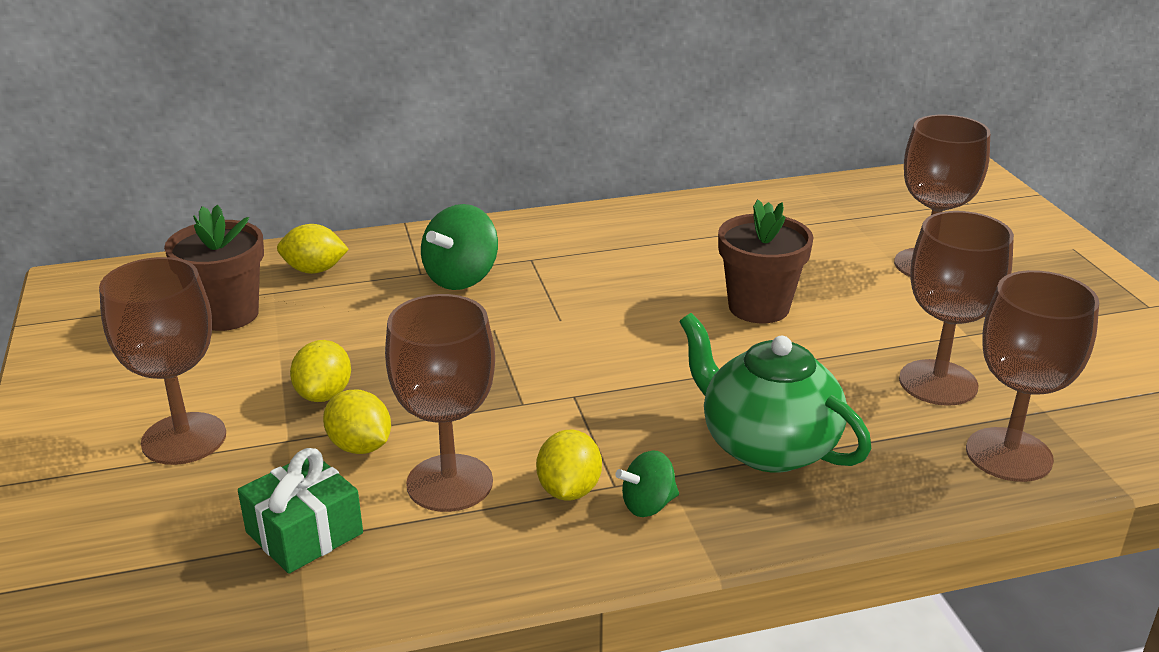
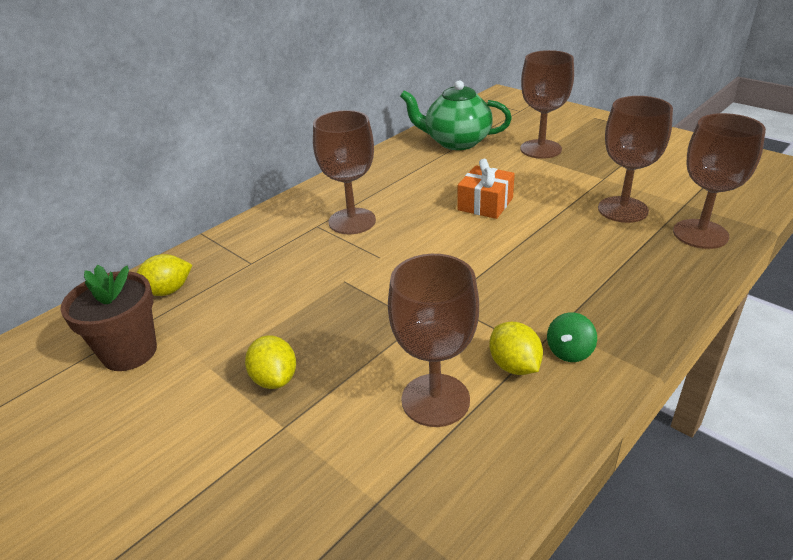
camera: 30 degrees left, 5 degrees up
brown goblet [99,257,226,465] -> brown goblet moved to [313,110,376,234]
green gift [238,448,363,574] -> none
yellow lemon [323,389,391,454] -> none
green spinning top [421,204,498,290] -> none
green teapot [679,313,871,473] -> green teapot moved to [400,81,512,150]
brown flower pot [718,199,814,323] -> orange gift [458,159,515,219]

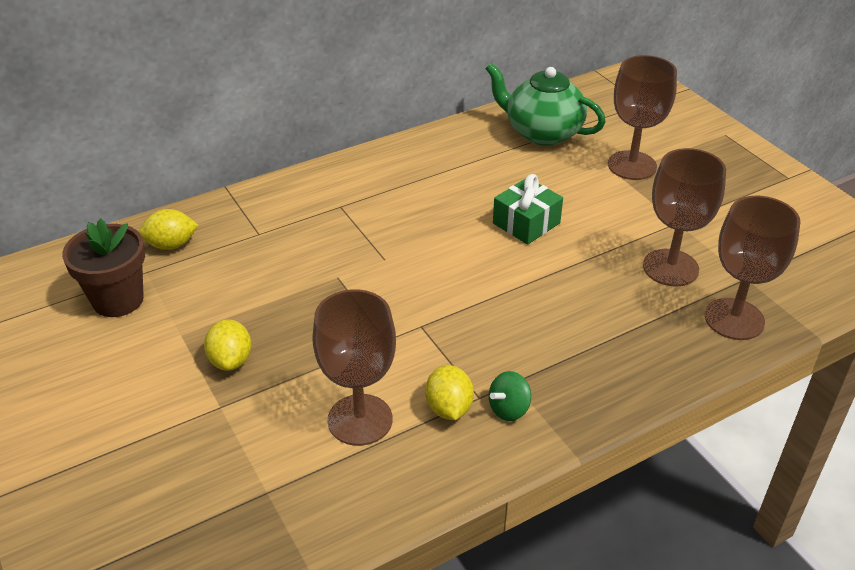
camera: 15 degrees right, 5 degrees up
brown goblet [313,110,376,234] -> none
orange gift [458,159,515,219] -> green gift [493,174,563,245]

